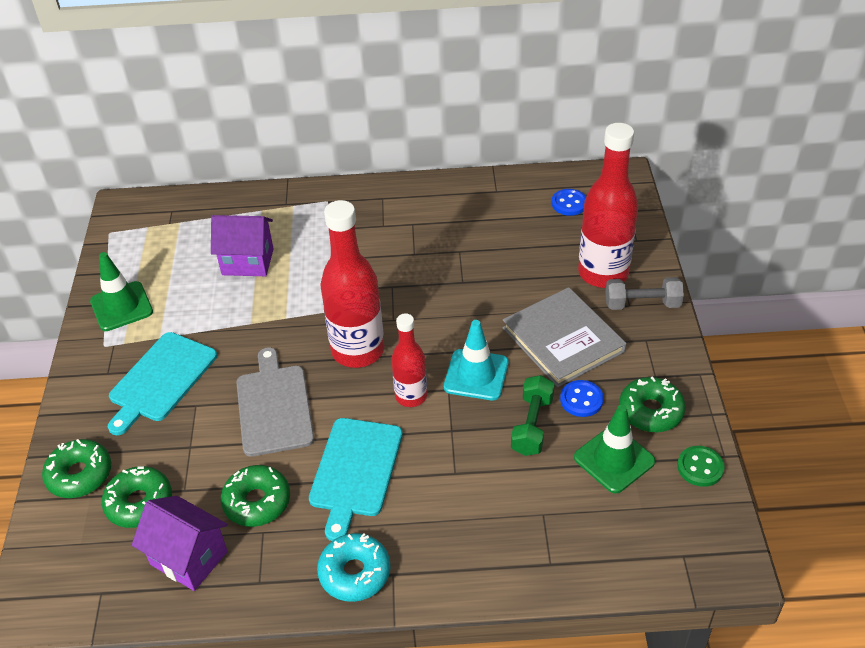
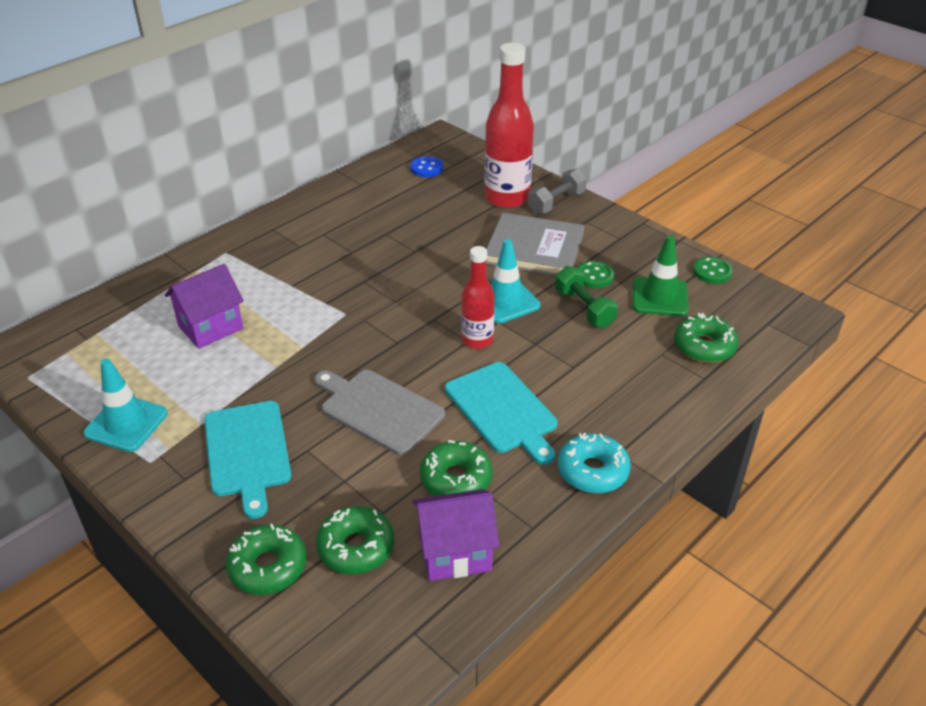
camera: 45 degrees left, 5 degrees down
green traffic cone [90,252,153,331] -> turquoise traffic cone [83,359,168,452]
red bottle [320,200,384,368] -> none
blue button [560,380,604,417] -> green button [577,261,614,288]
green donut [619,376,686,432] -> green donut moved to [674,313,739,363]

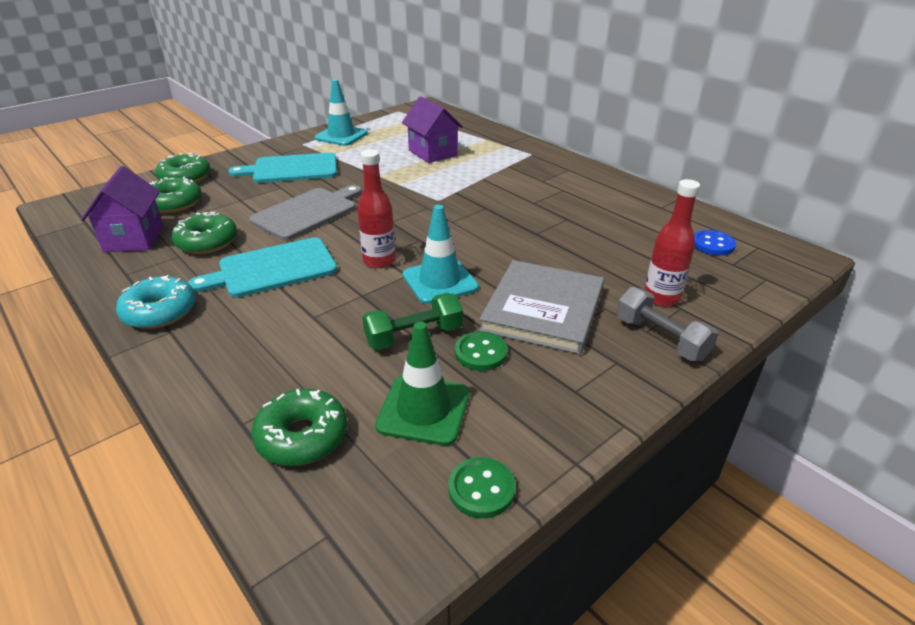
camera: 95 degrees right, 5 degrees down
red bottle [484,43,534,208] -> red bottle [644,179,700,306], size x0.58

